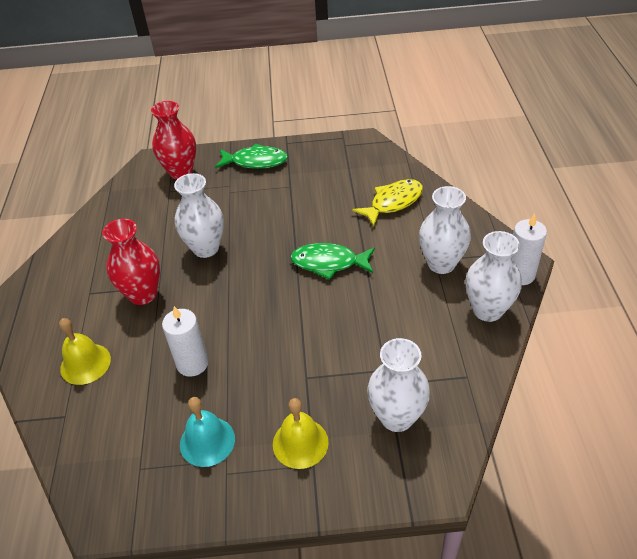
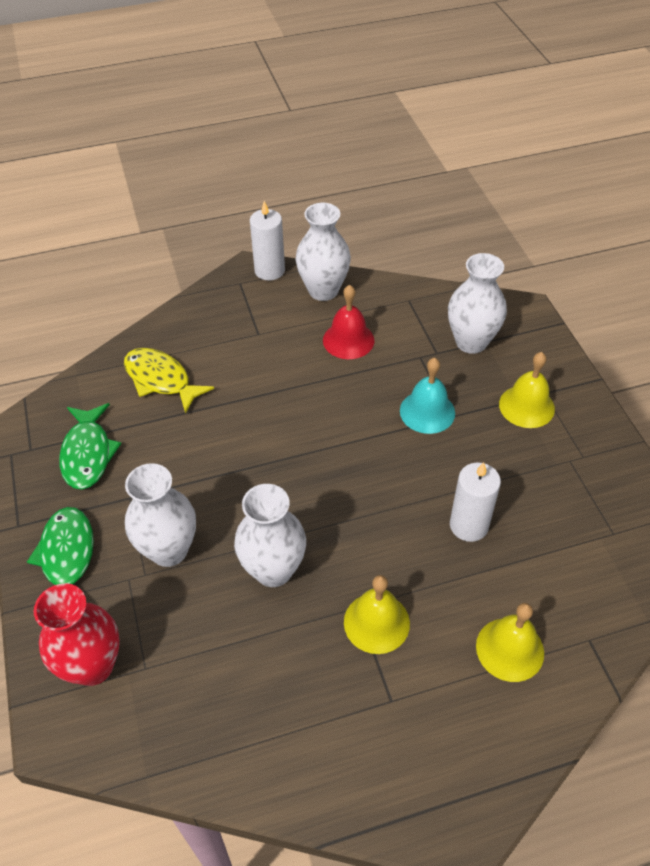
camera: 105 degrees left, 5 degrees up
red vase [103,219,160,305] -> yellow bell [344,575,410,654]
turquoise bell [180,397,235,467] -> turquoise bell moved to [400,358,455,434]
green fish [291,243,375,280] -> green fish moved to [59,403,121,489]
white vase [419,186,471,274] -> white vase moved to [125,463,196,567]
none -> red bell [323,285,375,359]

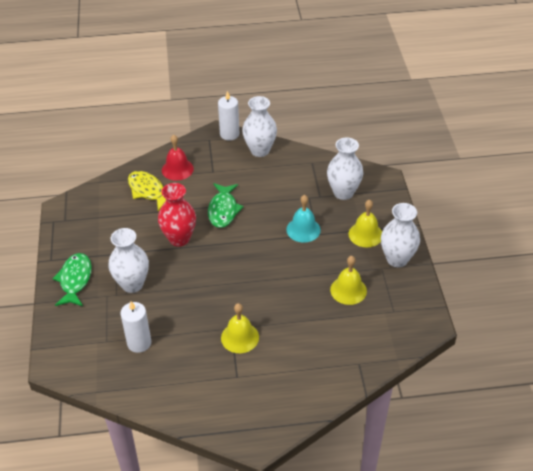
camera: 10 degrees right, 5 degrees down
red vase [34,583,120,686] -> red vase moved to [158,183,196,247]
green fish [59,403,121,489] -> green fish moved to [208,183,244,228]
white vase [234,484,306,587] -> white vase moved to [381,203,420,267]
red bell [323,285,375,359] -> red bell moved to [162,134,194,181]
white candle [450,462,501,542] -> white candle moved to [120,301,151,353]
yellow bell [476,603,544,682] -> yellow bell moved to [330,256,367,305]

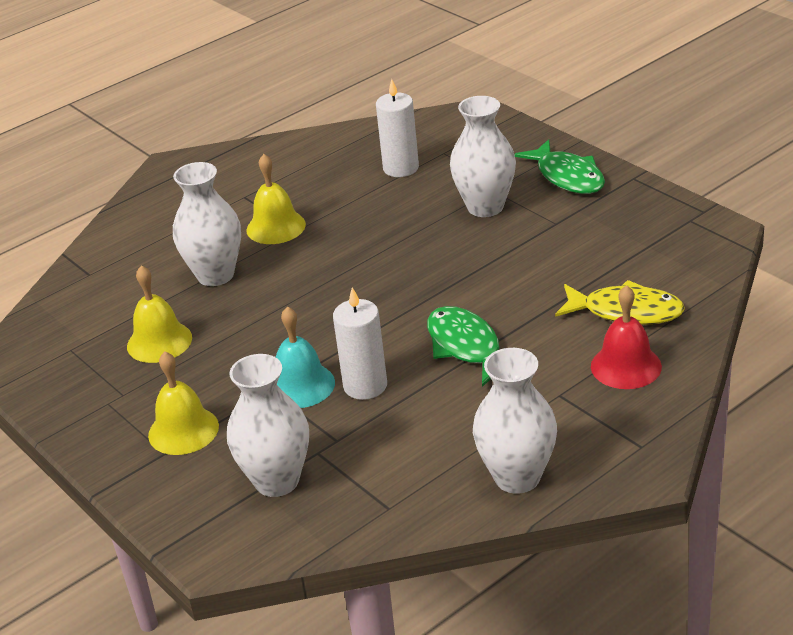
camera: 150 degrees right, 10 degrees down
red vase [158,183,196,247] -> none
white candle [218,91,239,140] -> white candle moved to [333,287,387,400]
white vase [381,203,420,267] -> white vase moved to [173,162,241,286]

